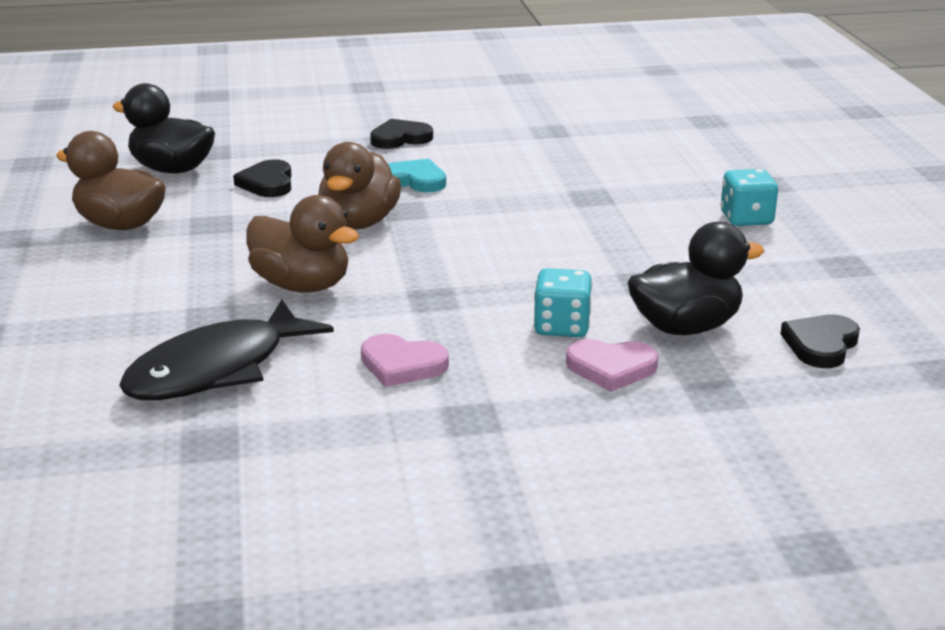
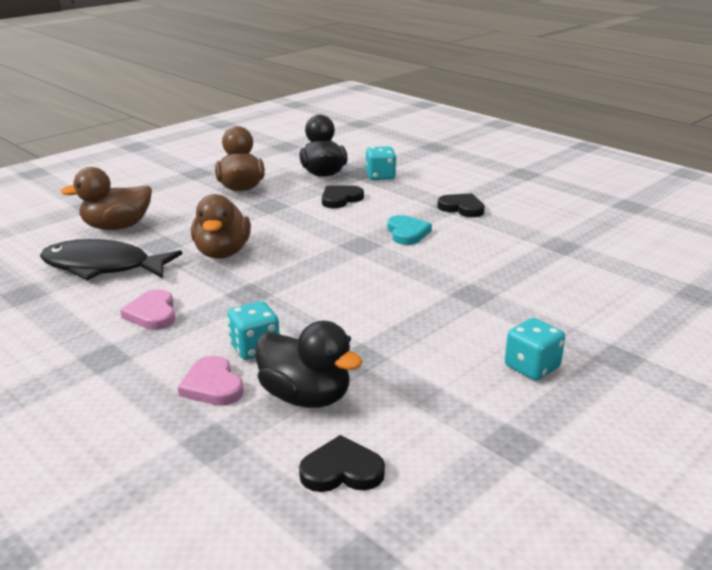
camera: 55 degrees right, 0 degrees up
brown duck [318,142,401,229] -> brown duck moved to [60,167,152,230]
none -> turquoise dice [366,146,396,180]

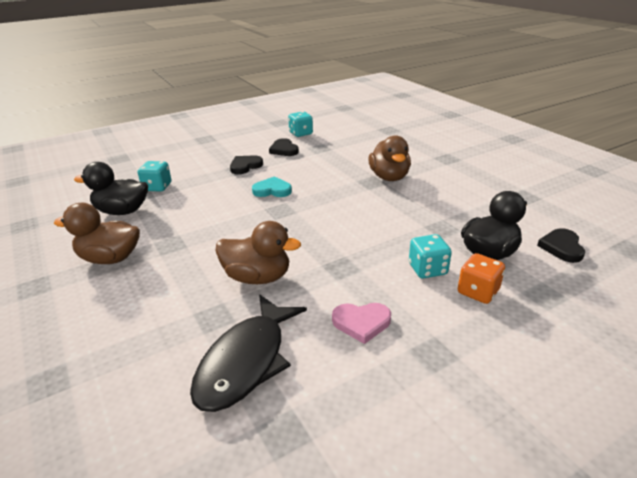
camera: 75 degrees left, 5 degrees up
brown duck [60,167,152,230] -> brown duck moved to [368,135,411,181]
pink heart [178,356,244,406] -> orange dice [458,253,505,304]
black heart [322,186,364,208] -> black heart moved to [269,138,299,156]
turquoise dice [505,318,565,381] -> turquoise dice moved to [288,111,313,137]

